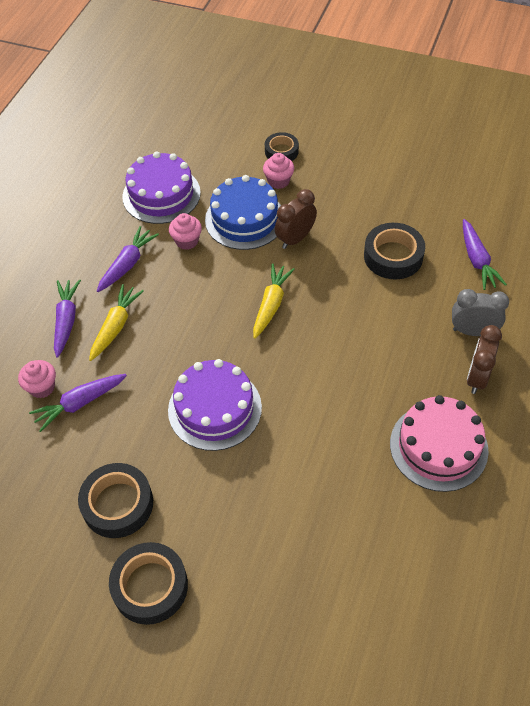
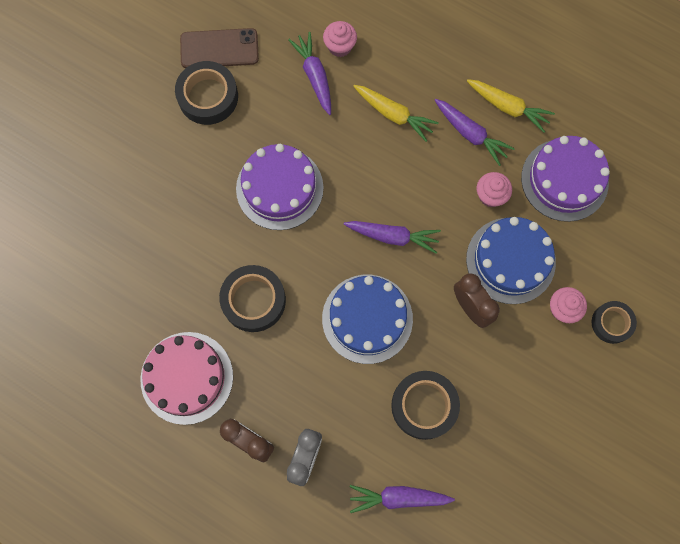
camera: 100 degrees right, 20 degrees up
purple carrot [54,279,81,358] -> purple carrot moved to [343,221,441,254]
black tape [109,542,188,625] -> black tape moved to [219,265,286,332]
yellow carrot [253,263,295,339] -> yellow carrot moved to [467,79,555,133]
none -> brown phone [180,28,259,68]
none -> blue cake [322,275,413,364]

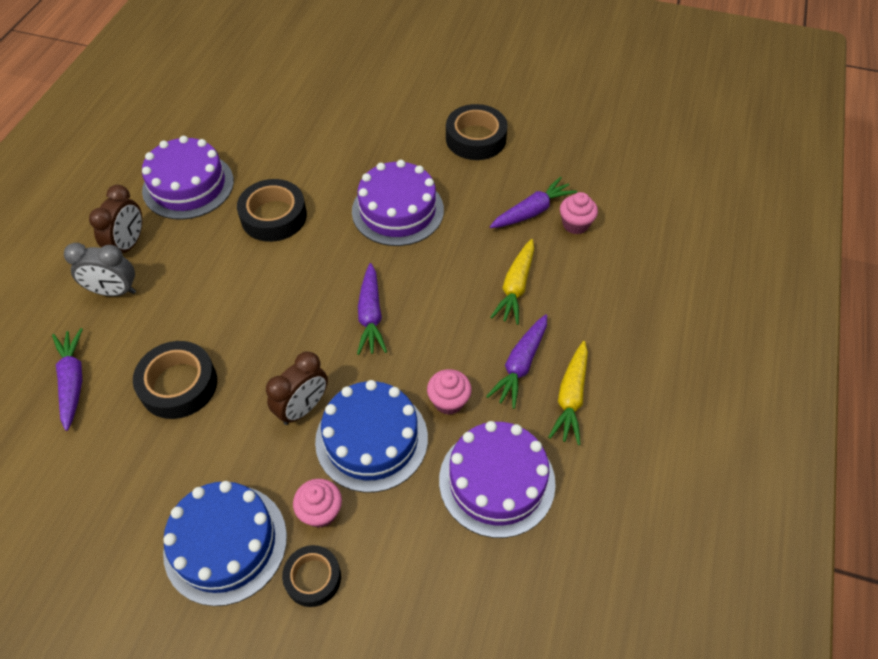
camera: 75 degrees right, 20 degrees down
pink cake [140,332,233,425] -> purple cake [142,136,234,220]
brown phone [180,28,259,68] -> none
blue cake [322,275,413,364] -> blue cake moved to [163,481,287,606]

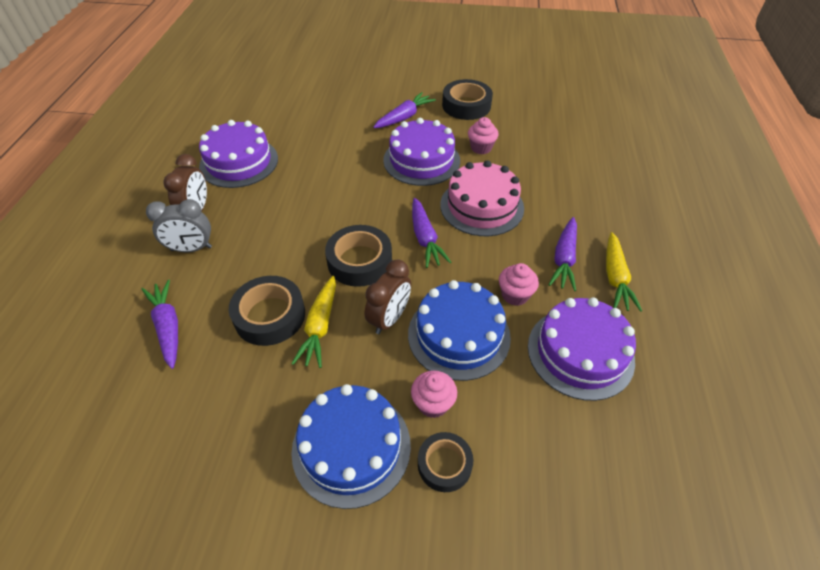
camera: 10 degrees left, 5 degrees down
black tape [237,179,307,242] -> black tape moved to [325,225,392,287]
purple carrot [490,177,577,228] -> purple carrot moved to [373,92,436,128]
yellow carrot [491,239,534,325] -> yellow carrot moved to [291,276,336,368]
pink cupcake [560,192,598,235] -> pink cupcake moved to [468,117,499,154]
none -> pink cake [440,160,524,236]

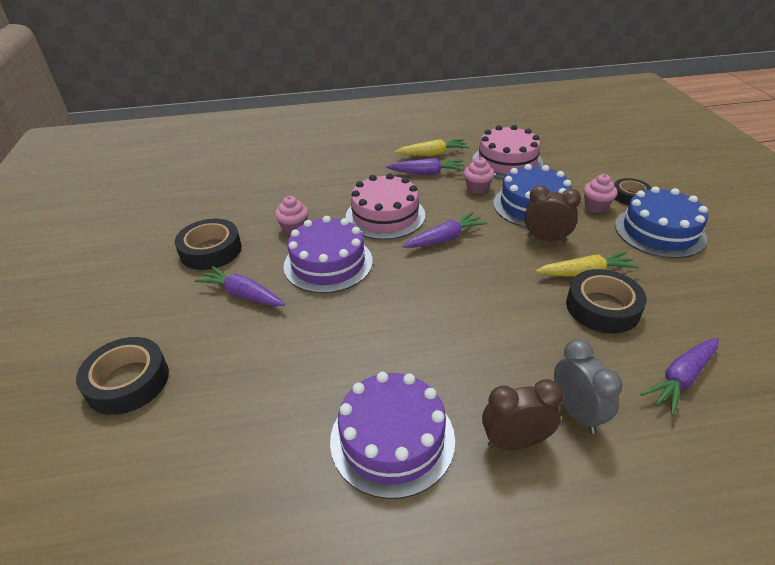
camera: 105 degrees left, 10 degrees down
black tape [325,225,392,287] -> black tape moved to [76,337,169,415]
purple cake [528,297,636,401] -> pink cake [472,125,543,179]

